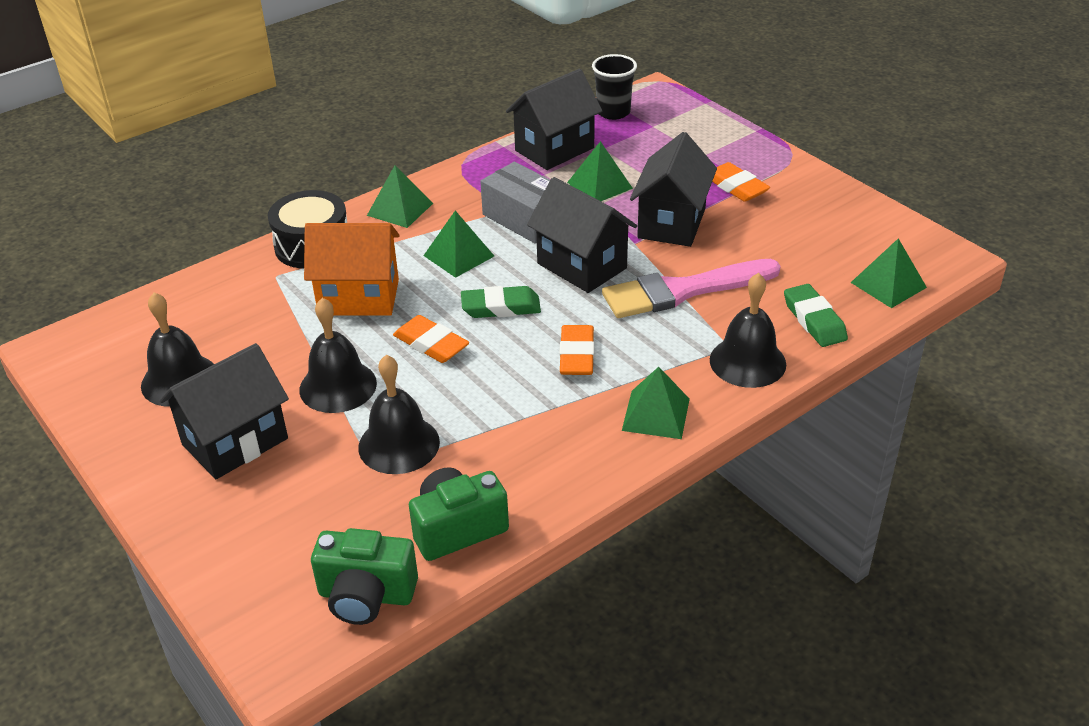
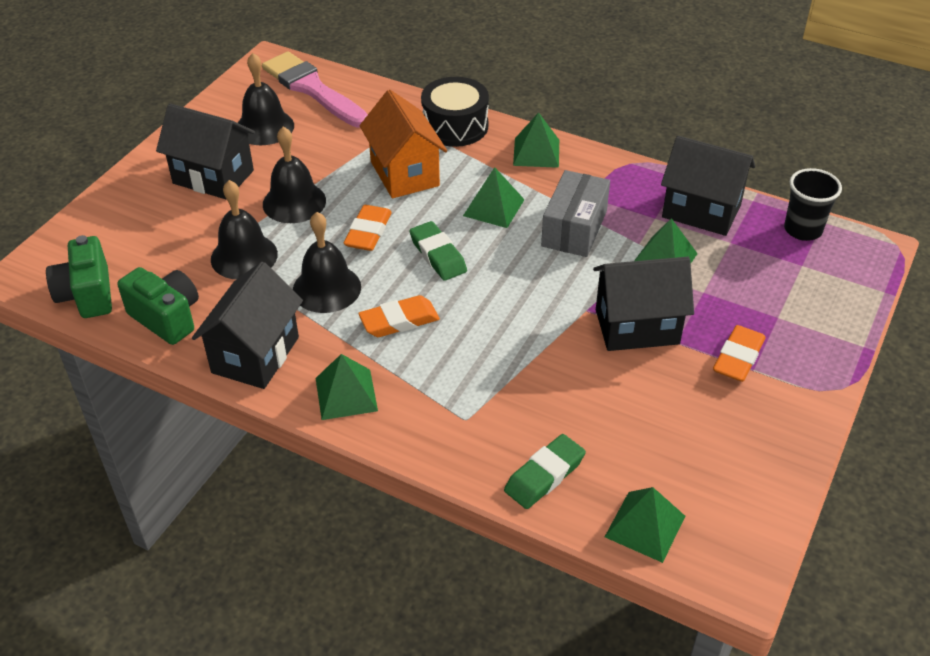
camera: 65 degrees right, 5 degrees up
black house [527,177,637,293] -> black house moved to [192,262,303,389]
pink brush [602,259,781,318] -> pink brush moved to [262,52,368,128]
black bell [710,273,786,388] -> black bell moved to [293,212,361,313]

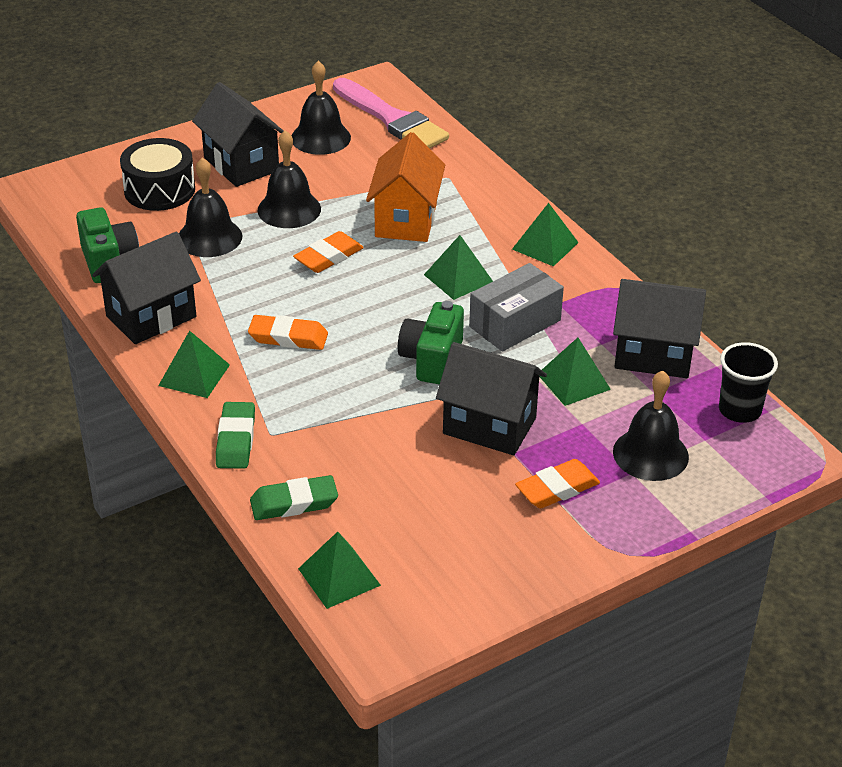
camera: 30 degrees right, 5 degrees down
green camera [46,235,112,318] -> green camera moved to [398,301,464,385]
pink brush [262,52,368,128] -> pink brush turned 150 degrees clockwise [333,78,449,148]
black bell [293,212,361,313] -> black bell moved to [613,370,689,481]
green eraser [409,221,467,281] -> green eraser moved to [216,402,255,469]
black drum [421,77,489,147] -> black drum moved to [120,138,195,211]
black house [661,136,755,236] -> black house turned 45 degrees counterclockwise [613,279,706,378]

